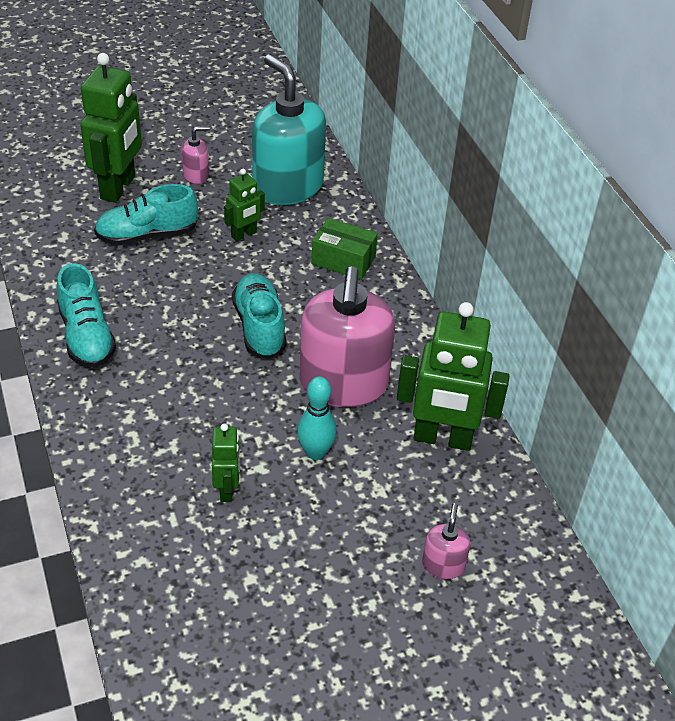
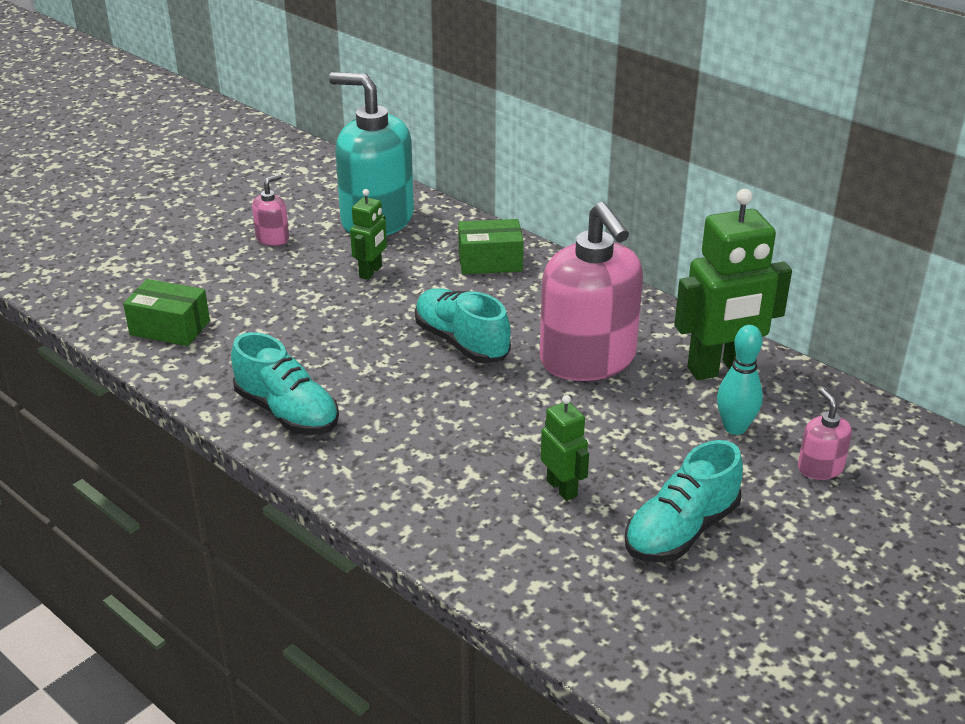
camera: 25 degrees left, 10 degrees down
green robot [80,53,142,203] -> none
turquoise shoe [94,184,198,246] -> turquoise shoe moved to [625,440,743,562]
turquoise bowling pin [297,376,337,460] -> turquoise bowling pin moved to [717,325,763,435]
none -> green box [123,279,210,346]

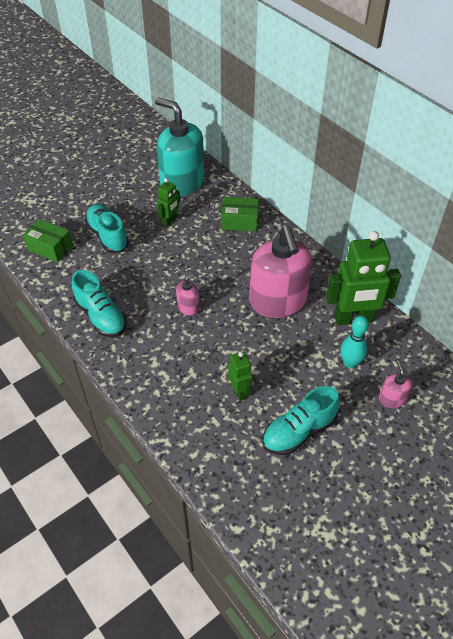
camera: 10 degrees right, 15 degrees up
pink soap dispenser [252,174,289,246] -> pink soap dispenser moved to [176,272,199,316]
turquoise shoe [415,288,511,363] -> turquoise shoe moved to [85,204,129,253]

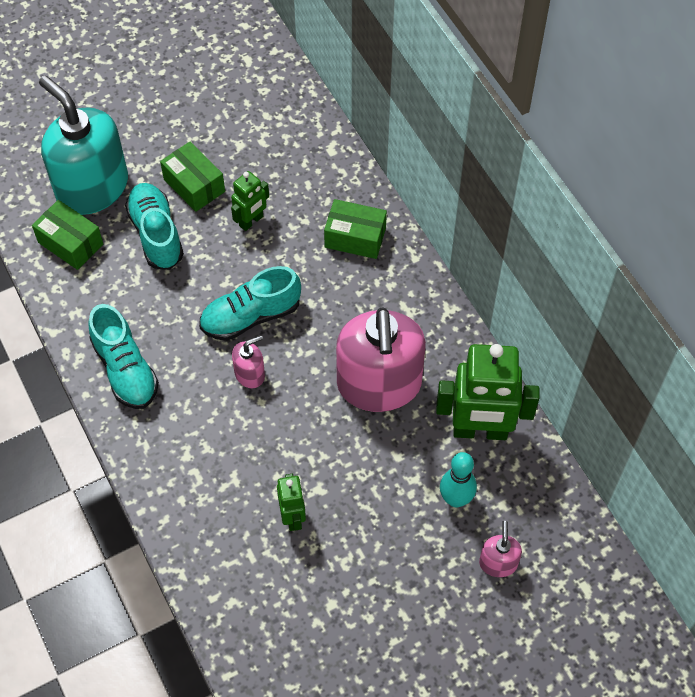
camera: 10 degrees right, 10 degrees up
turquoise soap dispenser [155,97,204,197] -> turquoise soap dispenser moved to [39,76,128,215]
turquoise shoe [262,386,340,455] -> turquoise shoe moved to [199,266,301,341]
none -> green box [160,142,225,212]

